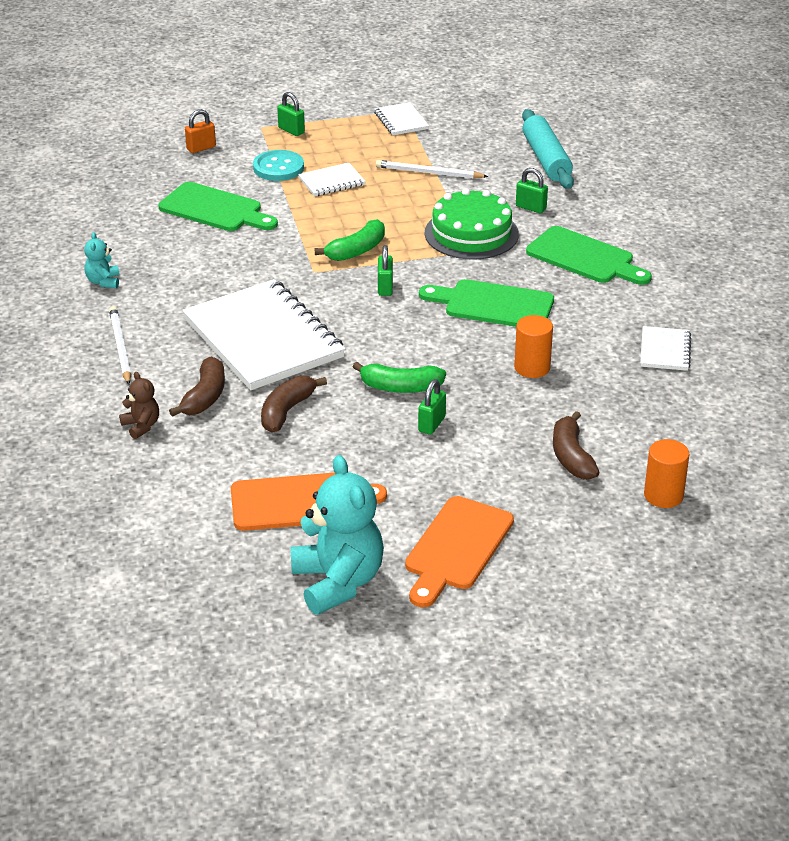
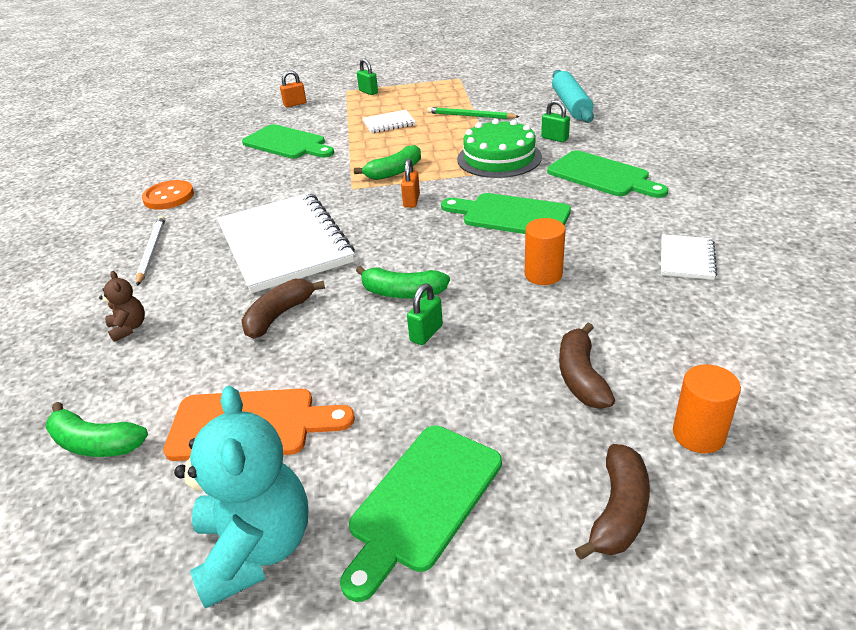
camera: 10 degrees right, 0 degrees up
turquoise teddy bear [84,232,120,288] -> orange button [142,180,194,210]
brown banana [169,356,225,417] -> brown banana moved to [575,444,650,560]
turquoise button [253,150,304,181] -> none
white notebook [374,102,429,135] -> none
white pencil [375,160,488,179] -> green pencil [427,107,520,119]
green padlock [378,245,393,296] -> orange padlock [401,159,420,208]
orange cutting board [405,496,514,608] -> green cutting board [340,425,502,602]
none -> green banana [46,402,148,457]

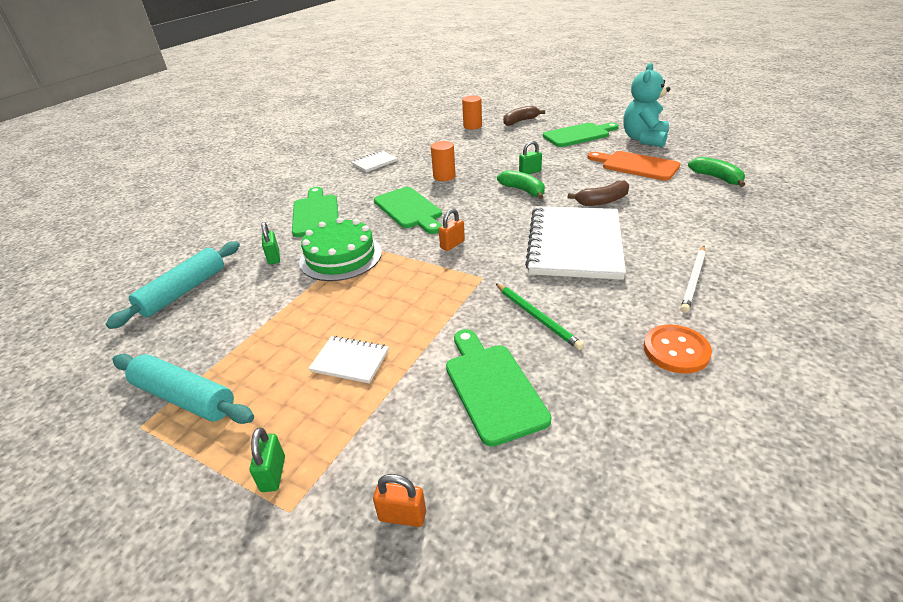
camera: 145 degrees left, 0 degrees up
brown teddy bear [99,271,145,342] -> none
green banana [354,145,421,180] -> none
green pencil [427,107,520,119] -> green pencil moved to [495,283,584,350]
brown banana [559,323,615,409] -> none
none -> turquoise rolling pin [113,354,254,424]

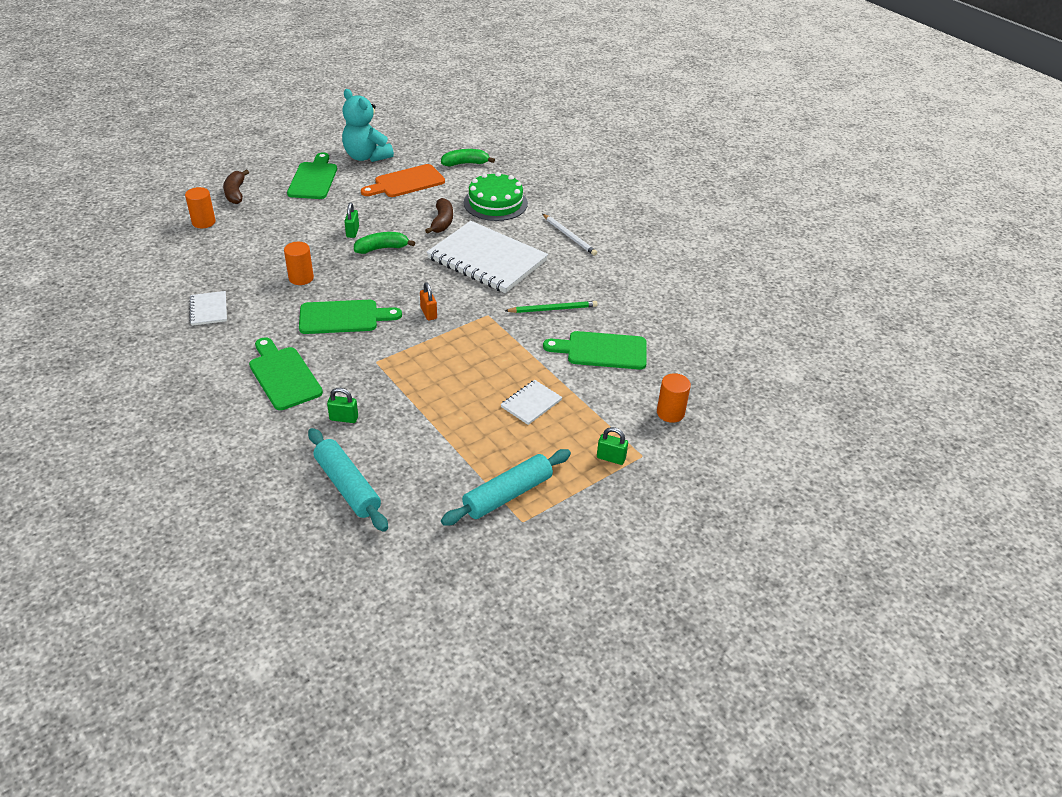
camera: 70 degrees left, 5 degrees up
green cutting board [292,187,338,237] -> green cutting board turned 45 degrees clockwise [249,337,323,410]
green cake [299,218,382,281] -> green cake moved to [464,172,528,221]
orange padlock [373,474,426,527] -> orange cylinder [657,373,691,423]
orange button [644,325,712,374] -> none

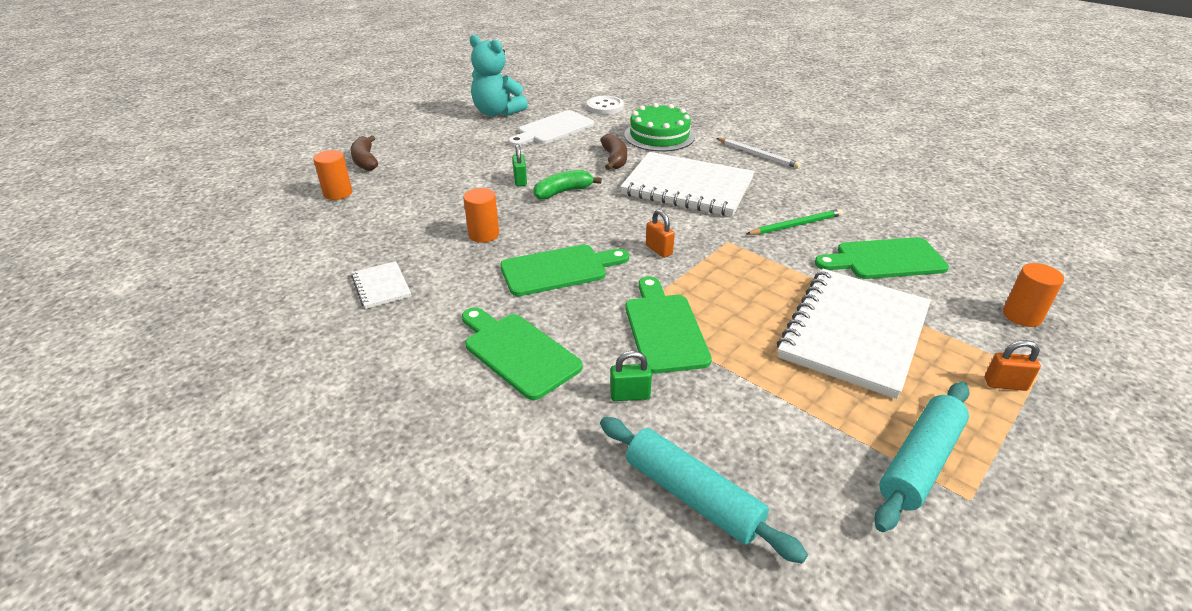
camera: 10 degrees left, 5 degrees down
green cutting board [287,152,337,199] -> green cutting board moved to [625,277,712,374]
orange cutting board [361,164,445,197] -> white cutting board [508,110,594,146]
green banana [441,149,495,166] -> white button [586,96,624,115]
white notebook [501,380,562,425] -> white notebook [777,269,931,399], size x2.28
green padlock [597,427,628,465] -> orange padlock [985,340,1041,391]

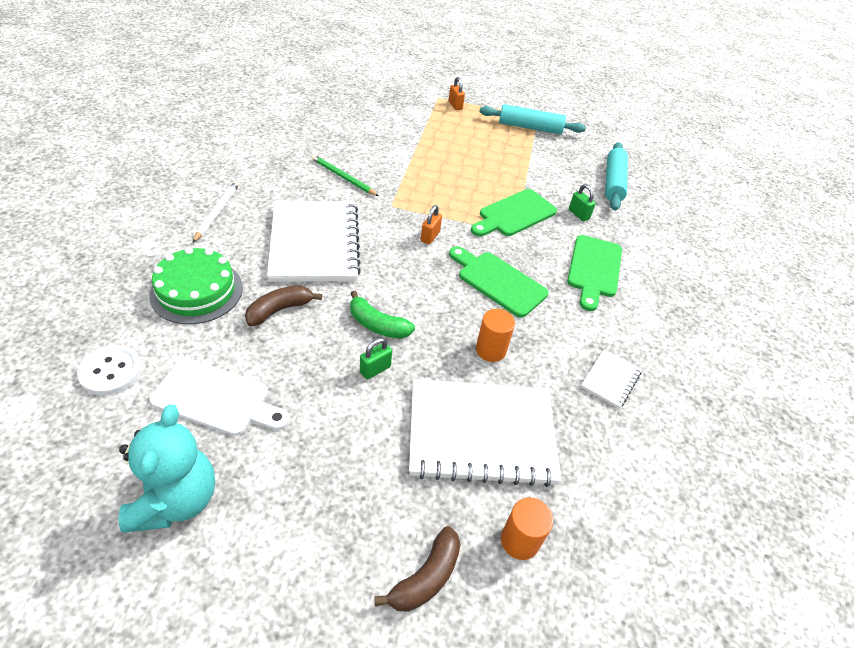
camera: 125 degrees left, 10 degrees up
white notebook [777,269,931,399] -> white notebook moved to [409,379,562,487]
green cutting board [815,237,949,279] -> none
orange cylinder [1003,263,1064,327] -> none

